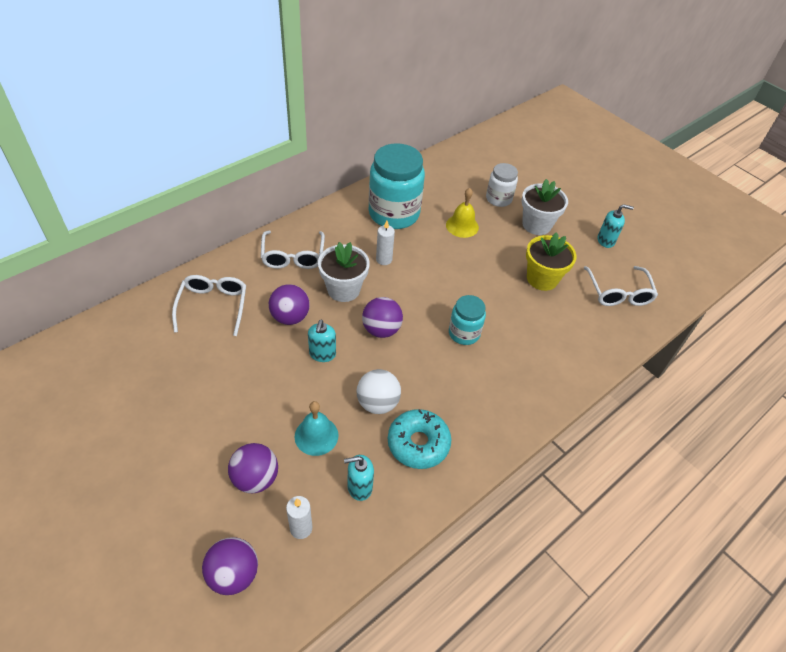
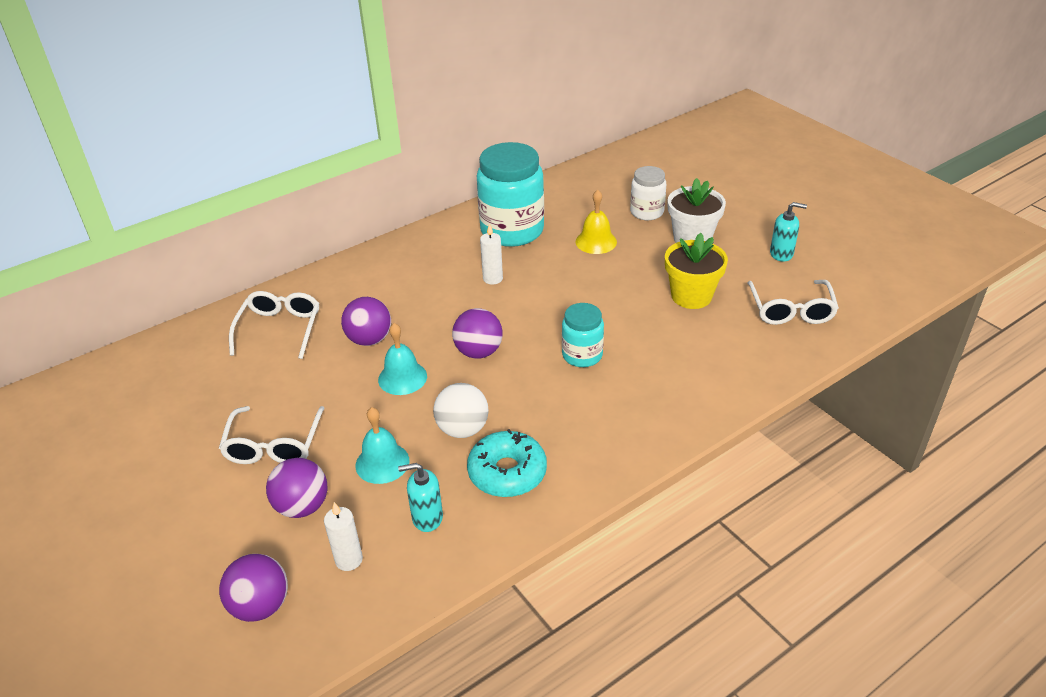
camera: 10 degrees right, 10 degrees down
white glasses [261,230,325,269] -> white glasses moved to [219,406,325,464]
turquoise soap dispenser [308,320,336,362] -> turquoise bell [378,323,427,395]
white flower pot [318,242,370,302] -> none

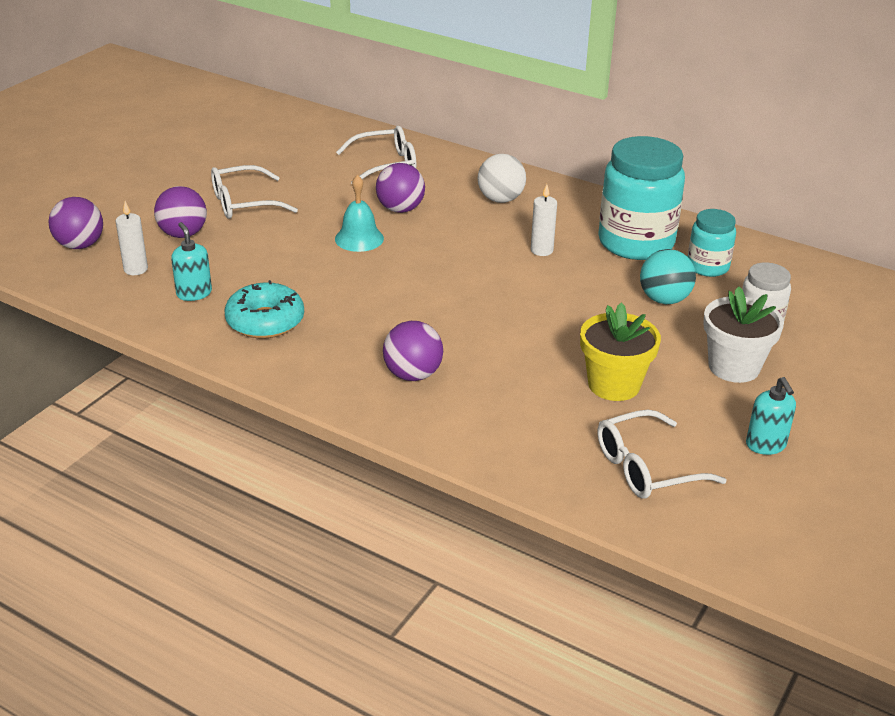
camera: 65 degrees right, 5 degrees down
turquoise bell [356,407,410,484] -> none
white ball [433,383,489,438] -> white ball moved to [478,154,526,203]
purple ball [452,308,503,359] -> purple ball moved to [383,321,443,381]
turquoise jar [562,303,604,367] -> turquoise jar moved to [688,209,736,277]
yellow bell [576,190,617,254] -> turquoise ball [640,249,696,304]

